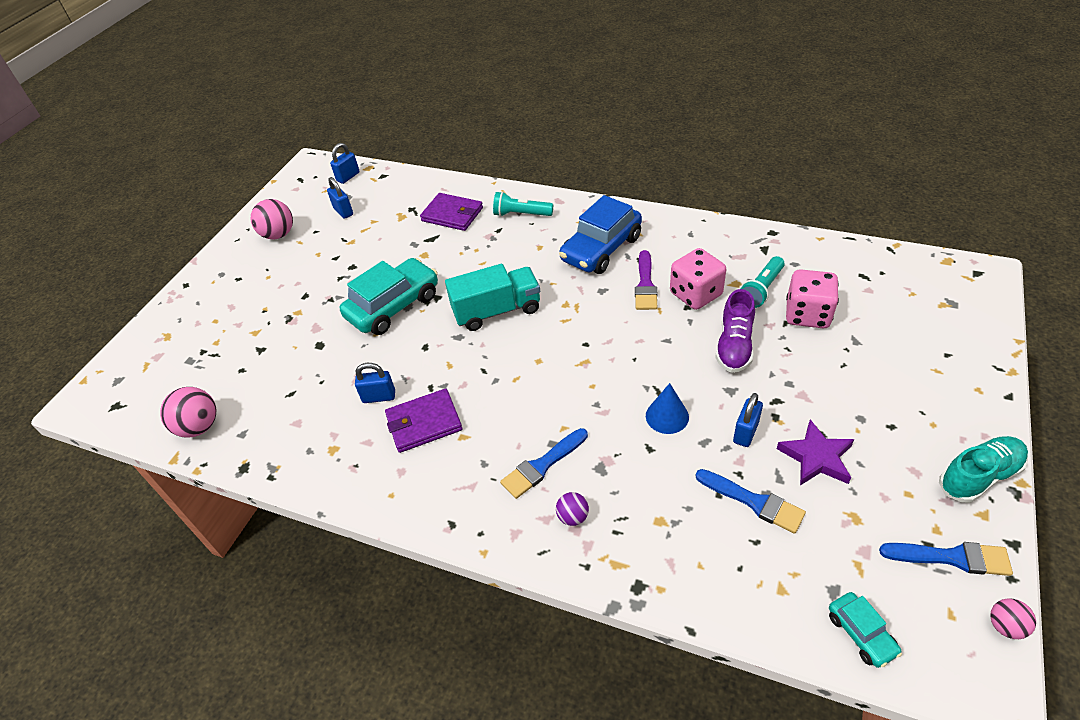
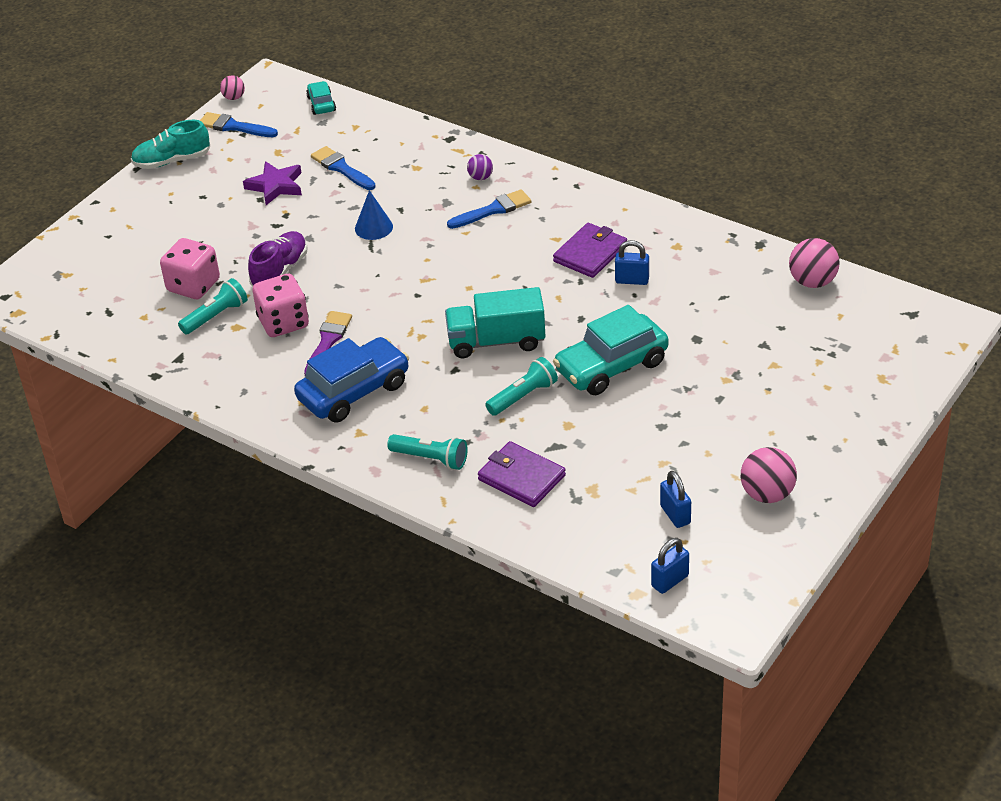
camera: 170 degrees left, 5 degrees down
purple wallet [385,389,462,453] -> purple wallet turned 45 degrees counterclockwise [553,223,627,278]
blue padlock [733,393,763,447] -> none
none -> turquoise flashlight [485,357,558,416]

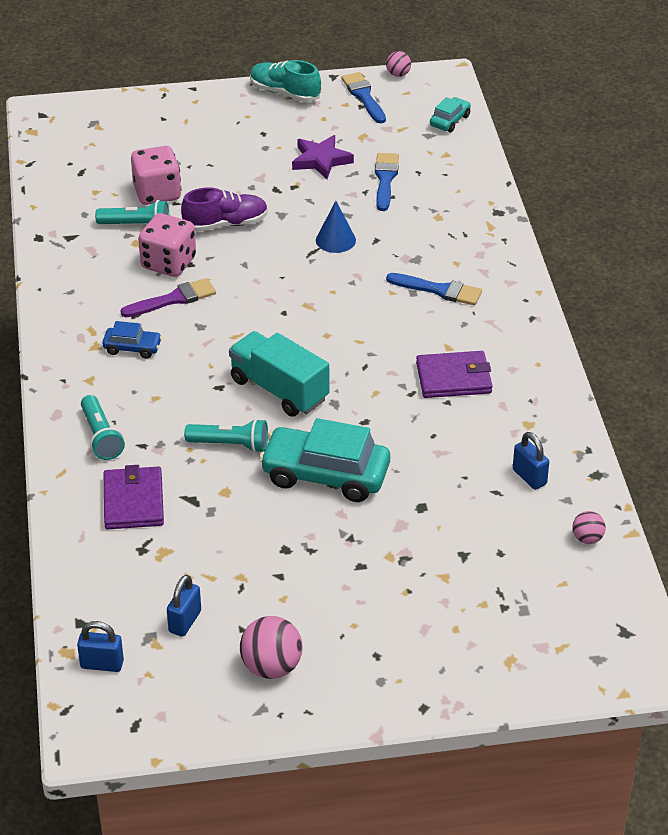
camera: 45 degrees right, 0 degrees up
blue car [294,337,409,422] -> blue car [102,321,162,358], size x0.49
purple ball [467,154,493,180] -> none
blue padlock [615,240,649,285] -> blue padlock moved to [513,432,549,490]
pink ball [789,238,840,288] -> pink ball [572,511,606,544], size x0.56

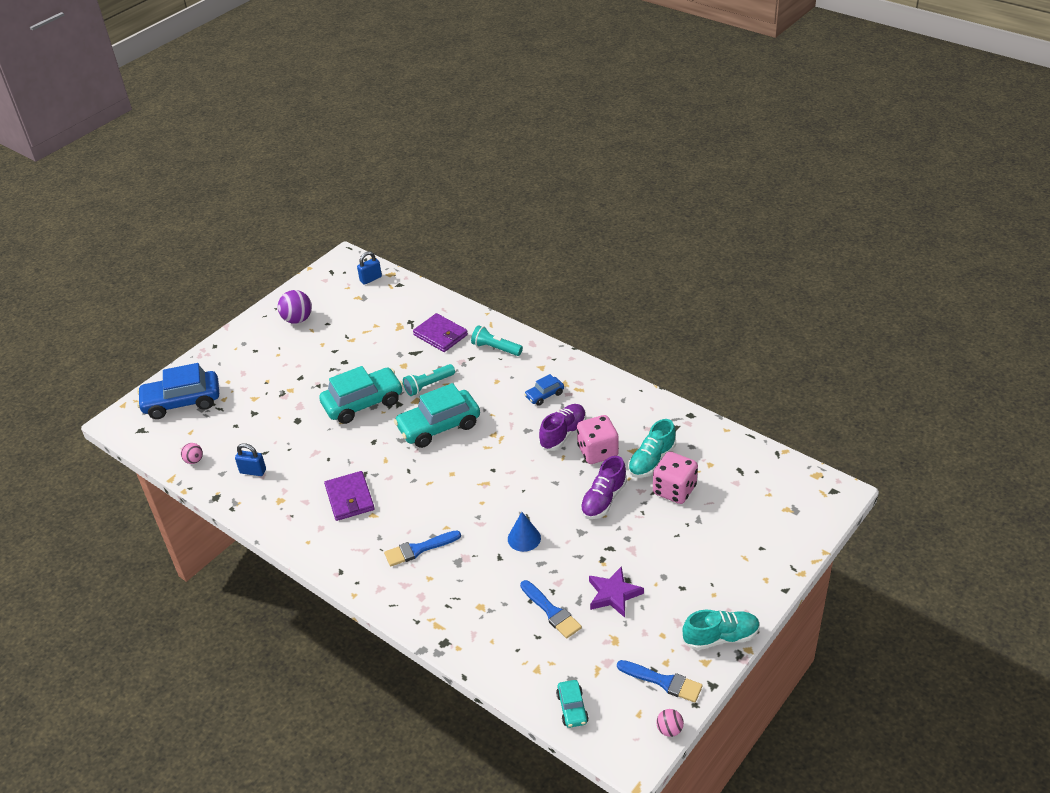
camera: 140 degrees right, 0 degrees up
turquoise flashlight [95,200,169,224] -> turquoise shoe [628,419,676,478]
purple brush [121,278,216,317] -> purple shoe [539,404,586,451]
blue padlock [167,575,201,637] -> none
turquoise truck [229,331,329,417] -> turquoise car [394,383,480,448]
pink ball [240,616,302,679] -> purple ball [278,290,312,324]
purple wallet [416,351,492,398] -> purple wallet turned 60 degrees counterclockwise [324,471,375,521]
none -> blue car [137,363,219,419]

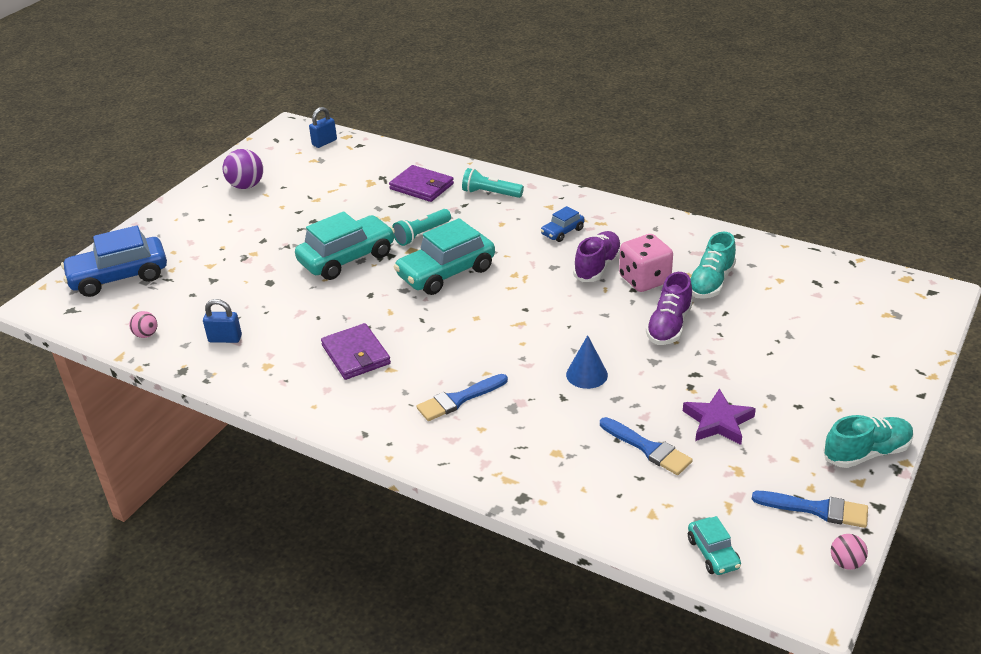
camera: 10 degrees left, 5 degrees down
pink dice [653,452,698,504] -> none

